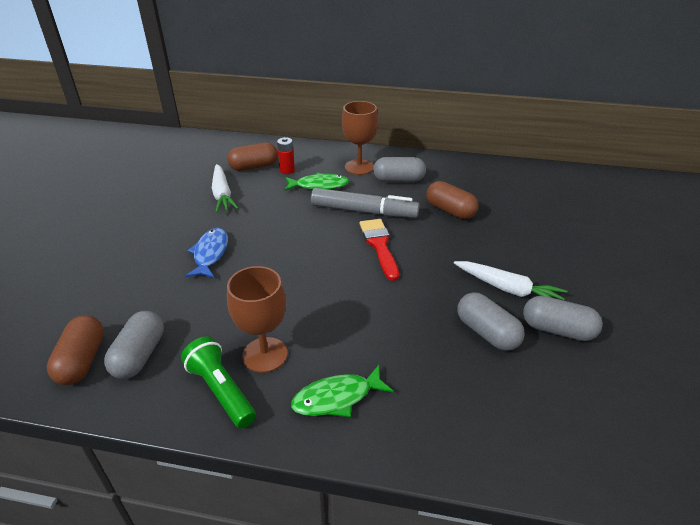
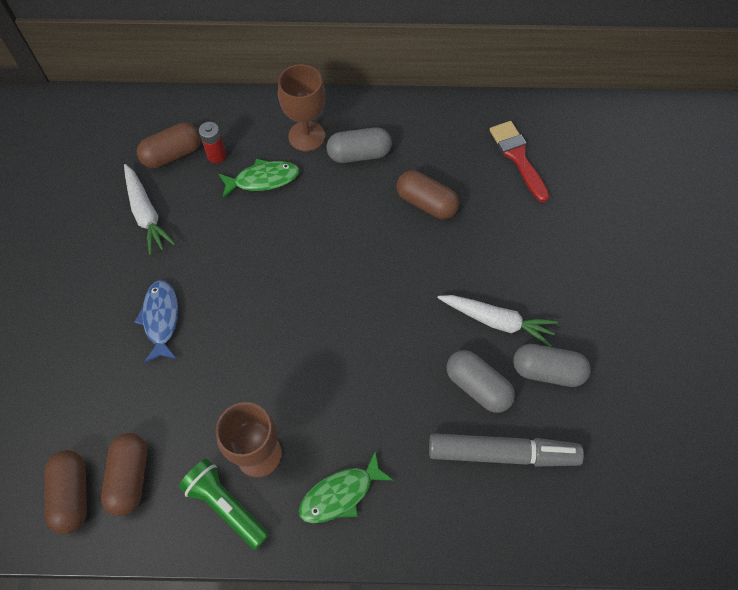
camera: 10 degrees left, 25 degrees up
grey capsule [104,311,164,379] -> brown capsule [101,433,147,516]
grey marker [311,188,420,218] -> grey marker moved to [429,433,584,467]
red brush [360,219,399,281] -> red brush moved to [490,121,549,203]

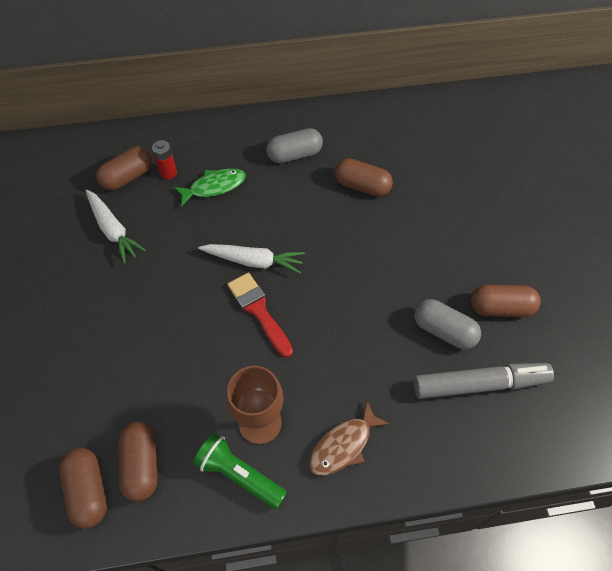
camera: 10 degrees left, 5 degrees down
blue fish [134,280,178,363] -> none
brown goblet [278,64,325,151] -> none
green fish [299,451,394,523] -> brown fish [309,401,390,476]
white carrot [438,295,558,347] -> white carrot moved to [198,244,305,274]
red brush [490,121,549,203] -> red brush moved to [227,273,293,358]
grey capsule [513,344,591,387] -> brown capsule [471,285,541,317]

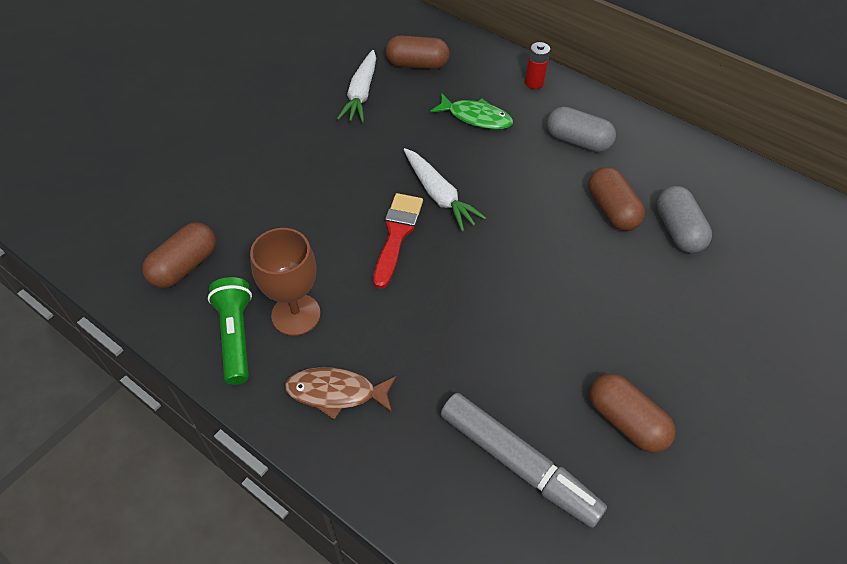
camera: 45 degrees right, 5 degrees down
brown capsule [59,448,107,528] -> none
red battery [152,140,177,179] -> red battery moved to [525,42,550,89]
grey capsule [414,299,481,349] -> grey capsule moved to [657,186,712,253]

